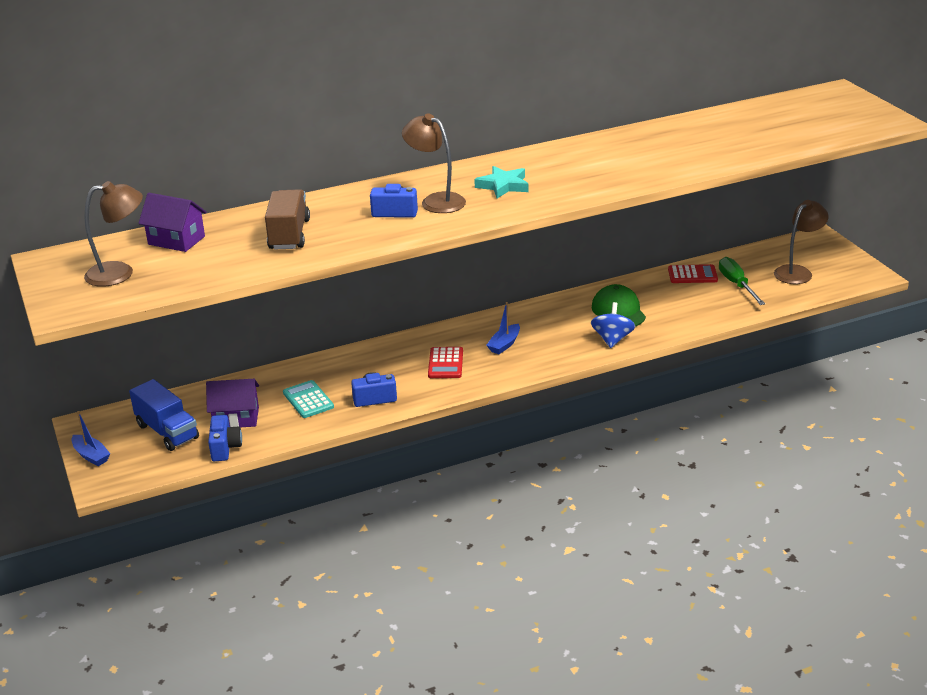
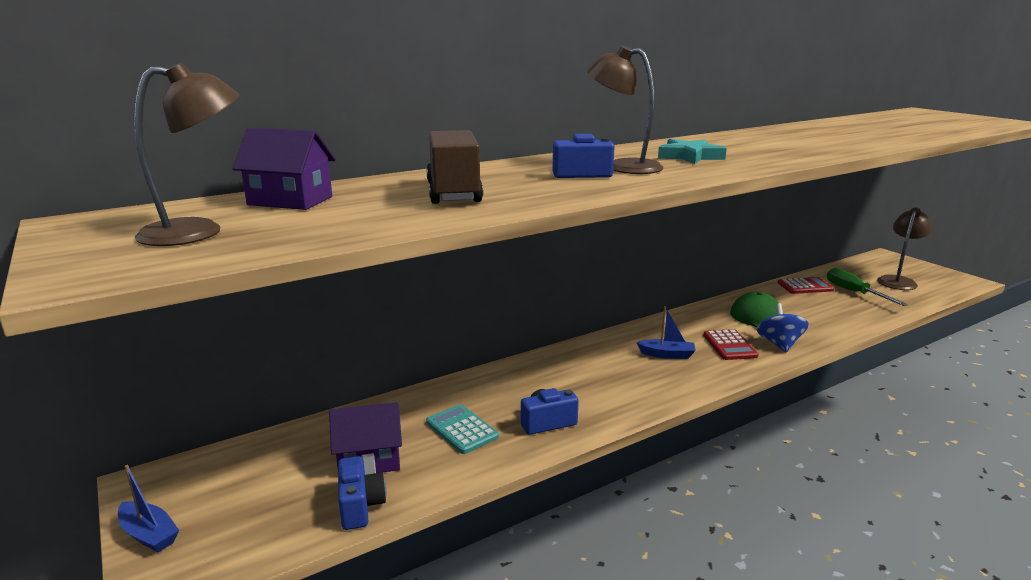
camera: 10 degrees left, 10 degrees down
blue truck [129,379,199,451] -> none
red calculator [428,347,463,378] -> red calculator moved to [703,329,759,360]
blue boat [486,302,520,354] -> blue boat turned 105 degrees counterclockwise [637,306,696,359]

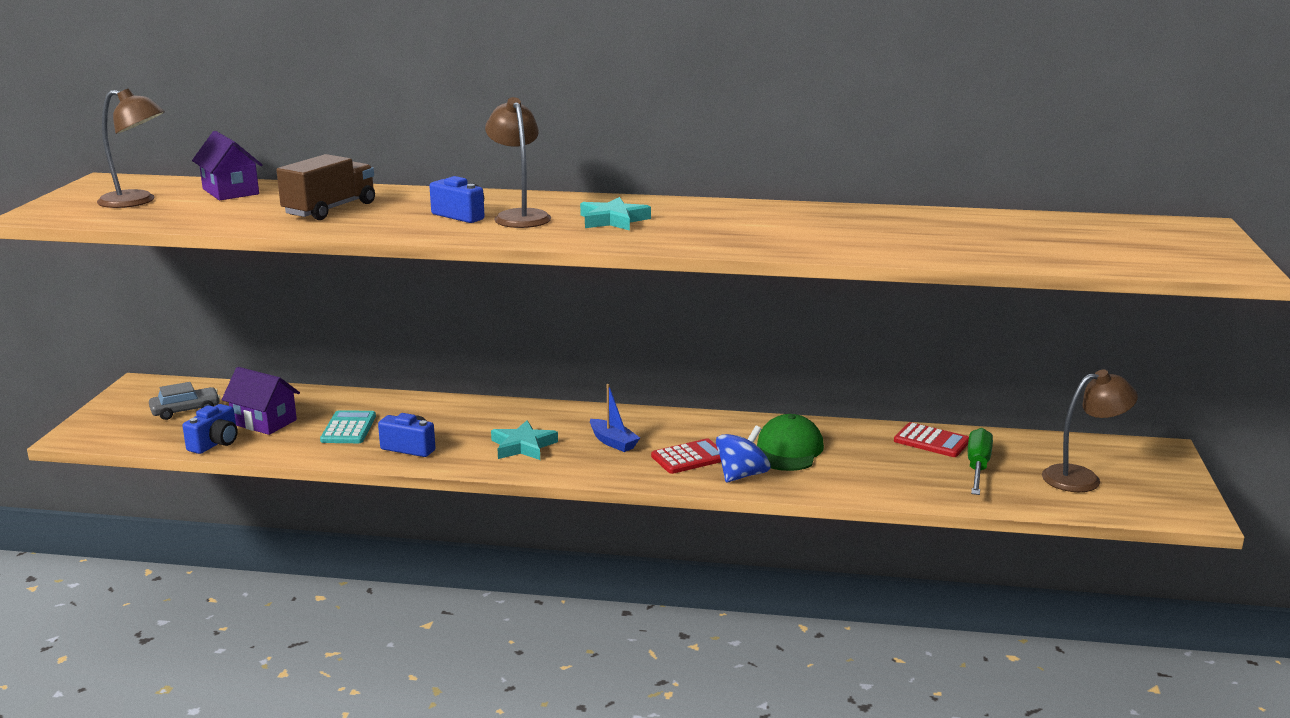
camera: 40 degrees right, 0 degrees up
blue boat [118,465,179,552] -> none
red calculator [703,329,759,360] -> red calculator turned 150 degrees counterclockwise [651,439,721,474]
none -> grey car [149,382,220,420]
none -> turquoise star [491,420,558,460]

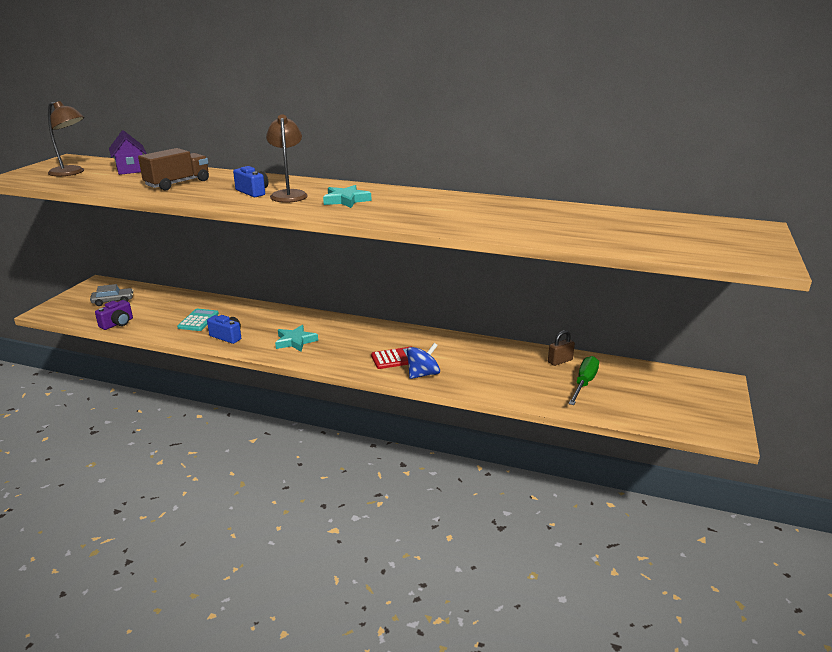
camera: 10 degrees right, 5 degrees up
blue camera [182,404,238,454] -> purple camera [95,300,133,330]
purple house [222,367,300,435] -> none
blue boat [590,384,640,452] -> none
green cap [757,414,824,471] -> none
red calculator [894,422,969,457] -> brown padlock [548,330,575,366]
brown lamp [1042,370,1138,492] -> none

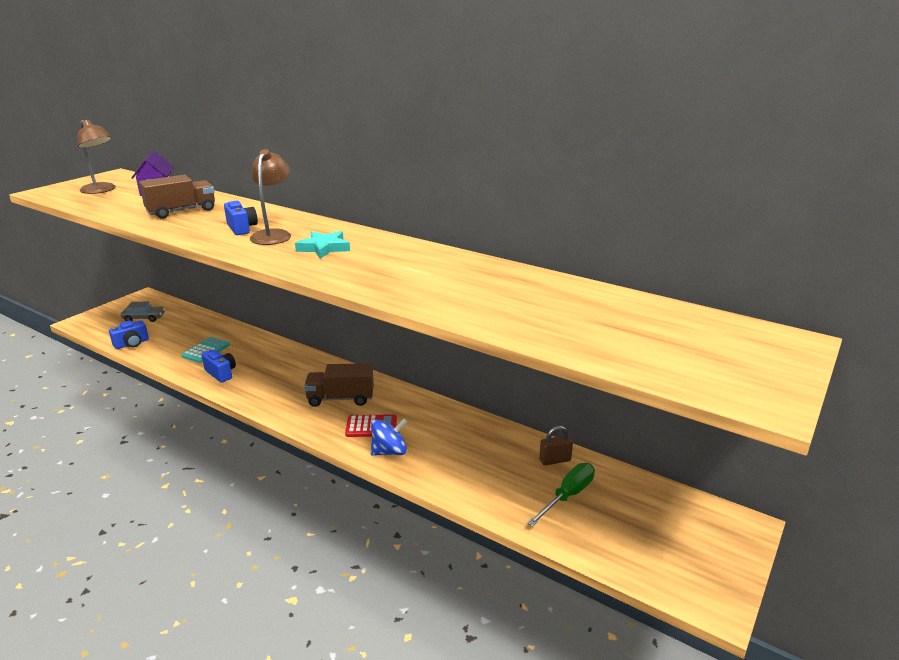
camera: 15 degrees right, 0 degrees up
purple camera [95,300,133,330] -> blue camera [109,320,149,349]
turquoise star [275,325,318,352] -> none
none -> brown truck [304,363,374,407]

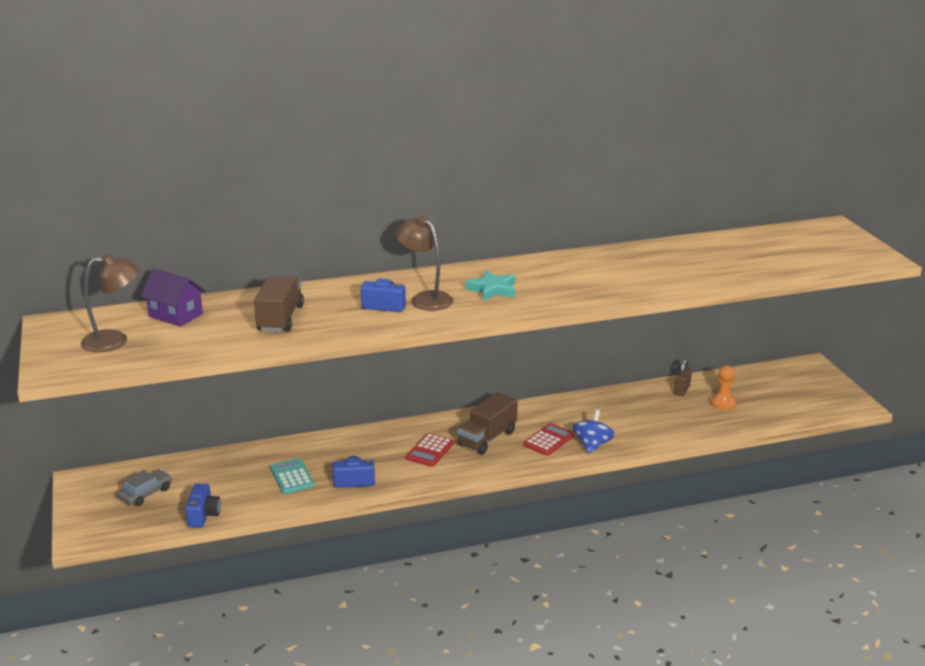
camera: 50 degrees left, 0 degrees up
green screwdriver [527,463,595,527] -> orange pawn [710,365,737,410]
none -> red calculator [406,433,454,467]

